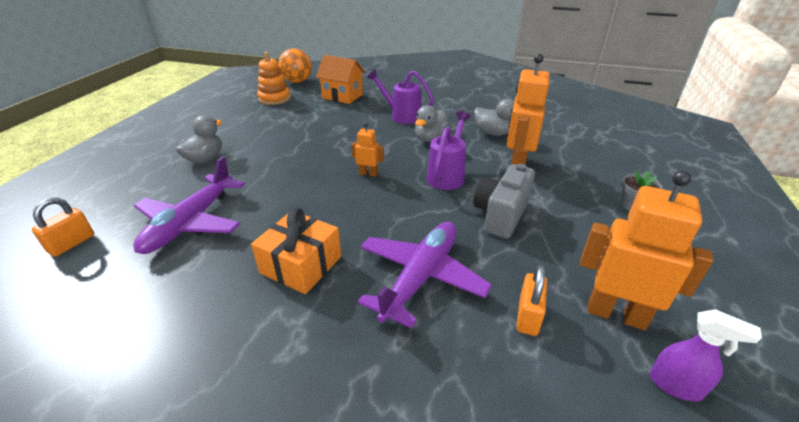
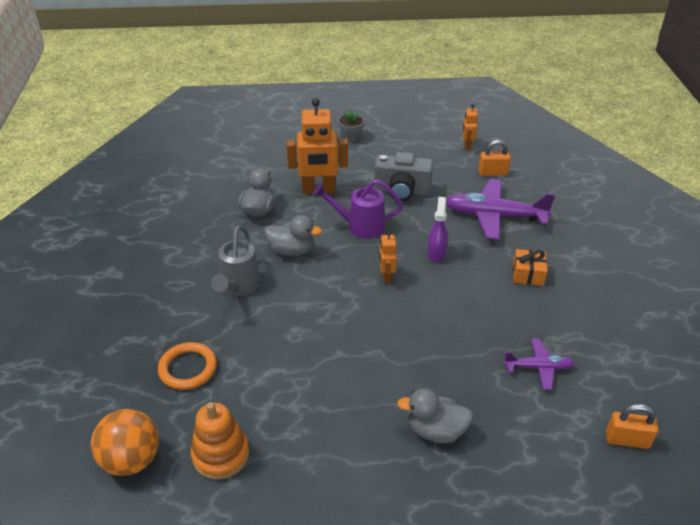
camera: 110 degrees left, 5 degrees up
purple plane [134,156,245,254] -> purple plane [503,339,575,390], size x0.54
orange gift [251,208,341,294] -> orange gift [513,249,547,286], size x0.64
orange house [316,55,365,104] -> orange ring [158,342,217,390]
purple watering can [367,69,434,124] -> grey watering can [211,226,261,296]
orange robot [580,170,714,330] -> orange robot [463,104,478,150], size x0.50
purple spray bottle [650,309,762,401] -> purple spray bottle moved to [427,197,448,262]

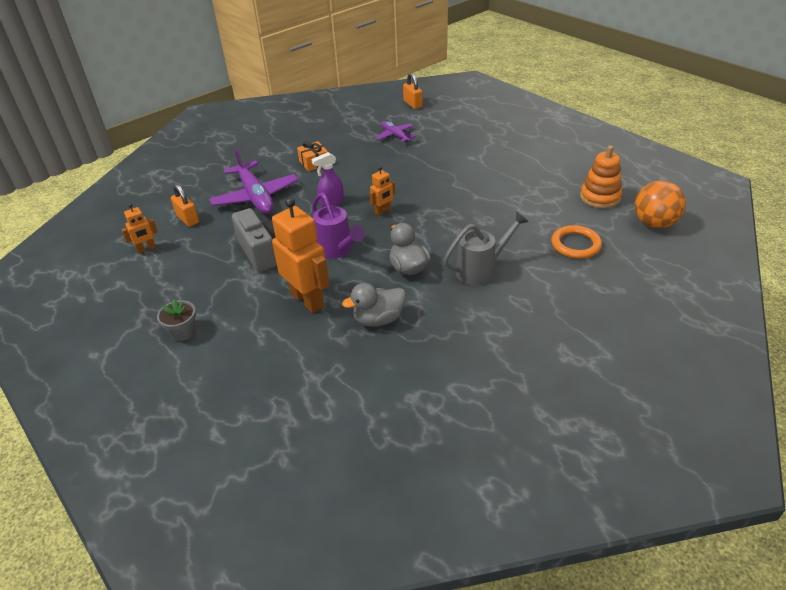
camera: 125 degrees left, 0 degrees up
grey duck [397,388,474,443] -> none

